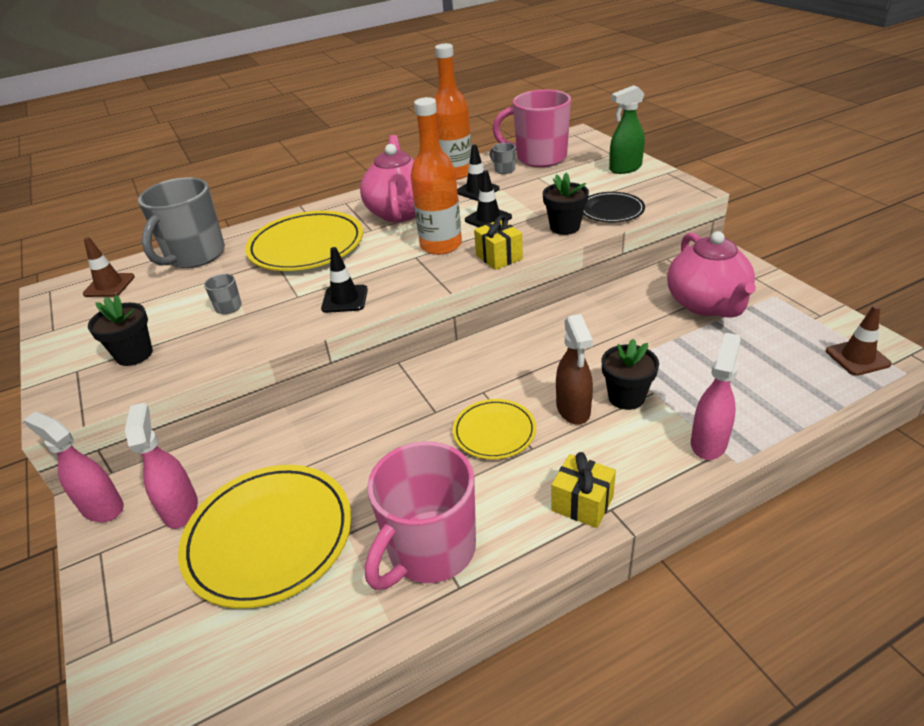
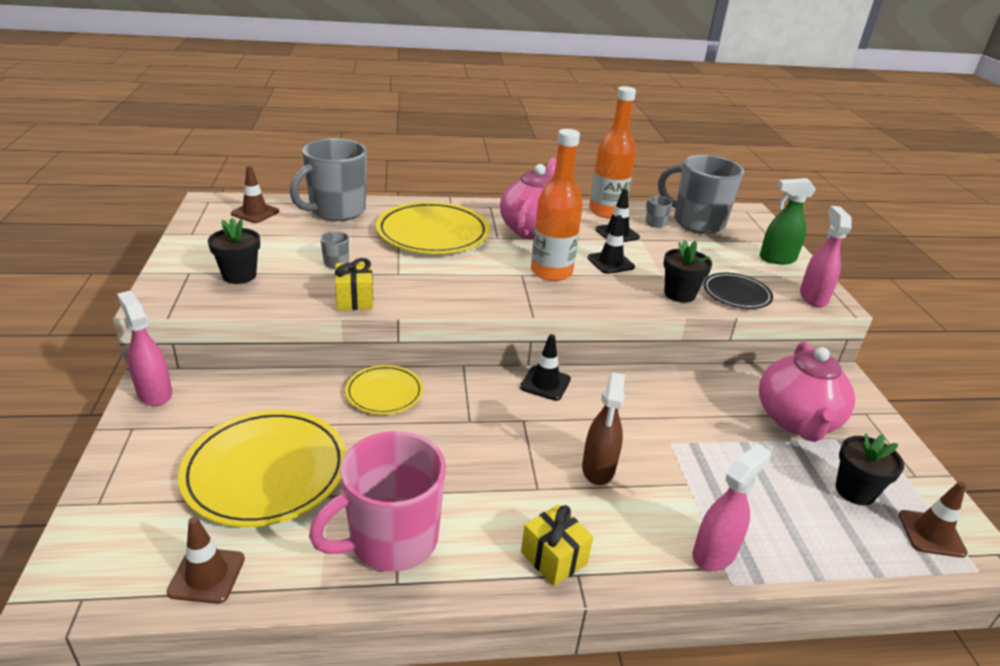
camera: 15 degrees right, 5 degrees down
pink spray bottle [125,403,198,529] -> pink spray bottle moved to [800,206,852,307]
black traffic cone [321,247,368,313] -> black traffic cone moved to [520,334,571,401]
yellow plate [453,399,536,459] -> yellow plate moved to [345,365,423,414]
yellow gift [474,215,523,270] -> yellow gift moved to [335,258,373,310]
pink mug [492,90,571,167] -> grey mug [658,155,744,234]
black flower pot [601,339,659,410] -> black flower pot moved to [835,433,904,505]
none -> brown traffic cone [167,517,245,604]

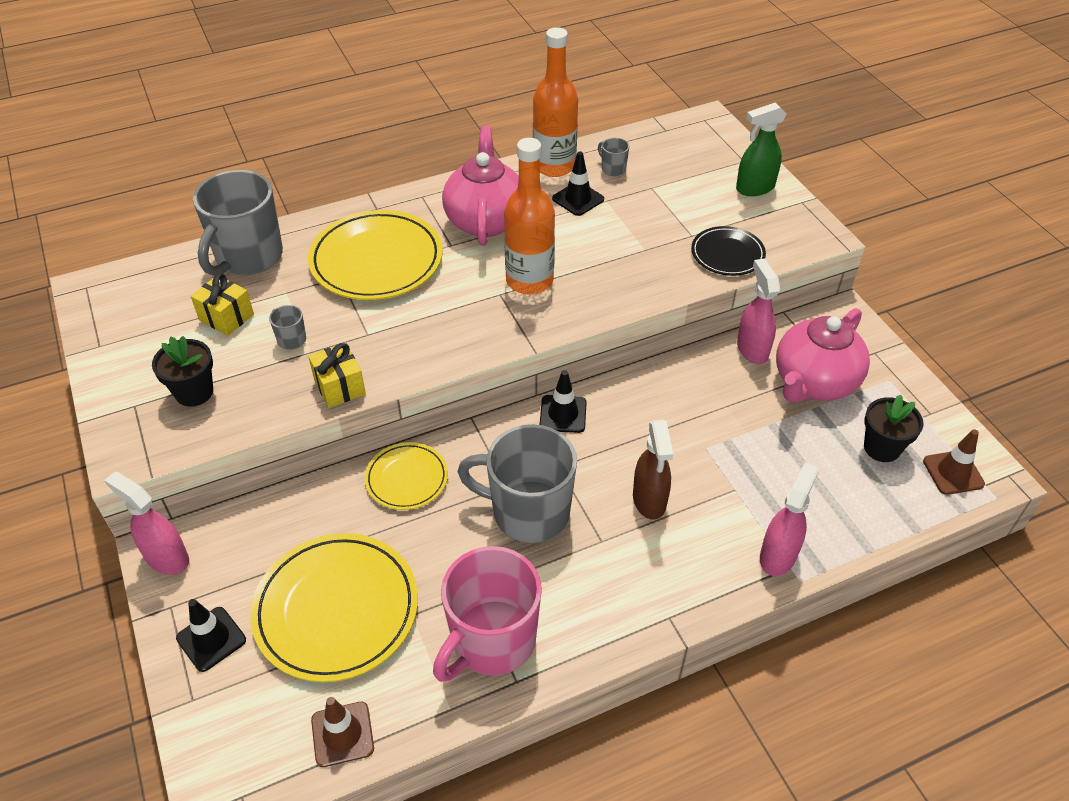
camera: 15 degrees left, 15 degrees up
brown traffic cone [231,166,279,223] -> none
yellow gift [521,504,593,586] -> yellow gift moved to [191,273,254,336]
black traffic cone [588,215,635,274] -> black traffic cone moved to [176,599,246,672]
grey mug [658,155,744,234] -> grey mug moved to [458,424,577,543]
black flower pot [663,240,712,303] -> none
pink teapot [759,341,855,442] -> pink teapot turned 45 degrees clockwise [776,308,870,403]
pink spray bottle [800,206,852,307] -> pink spray bottle moved to [737,259,780,364]

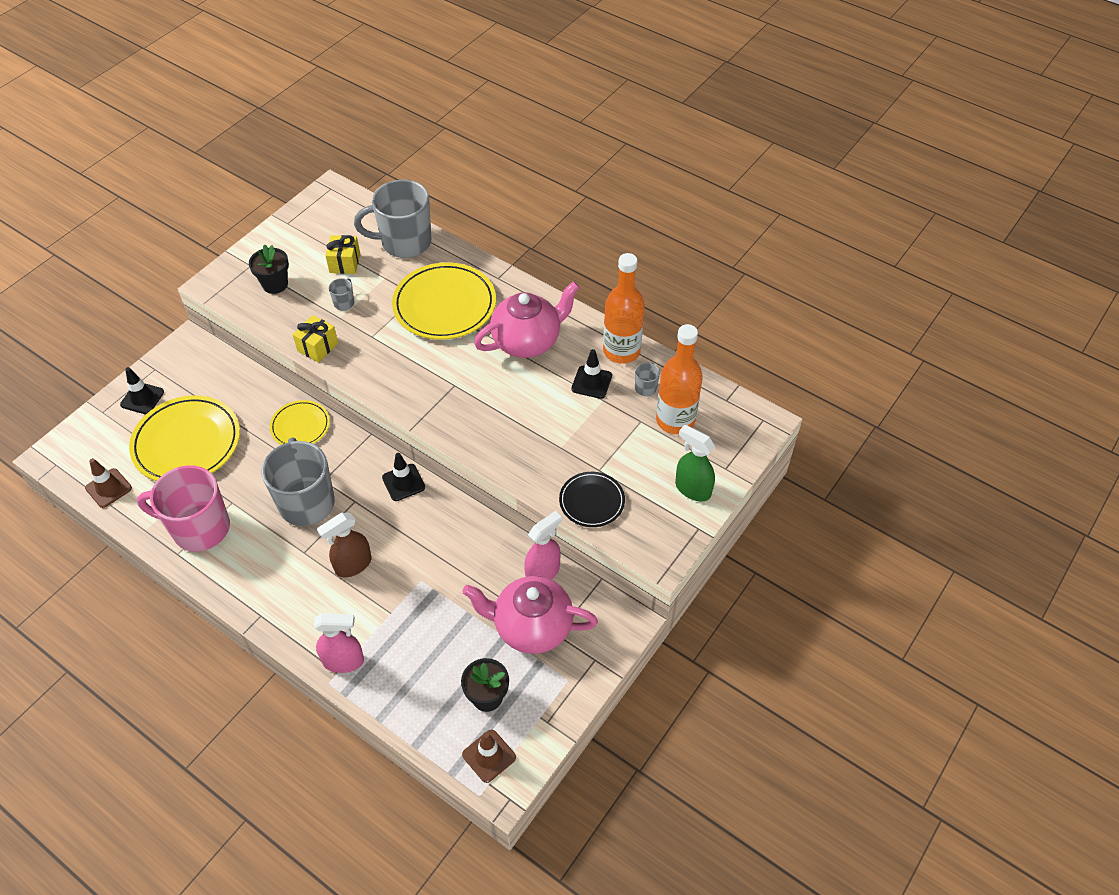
camera: 60 degrees right, 5 degrees up
pink spray bottle [104,472,189,575] -> none
orange bottle [504,138,555,295] -> orange bottle moved to [656,324,703,434]

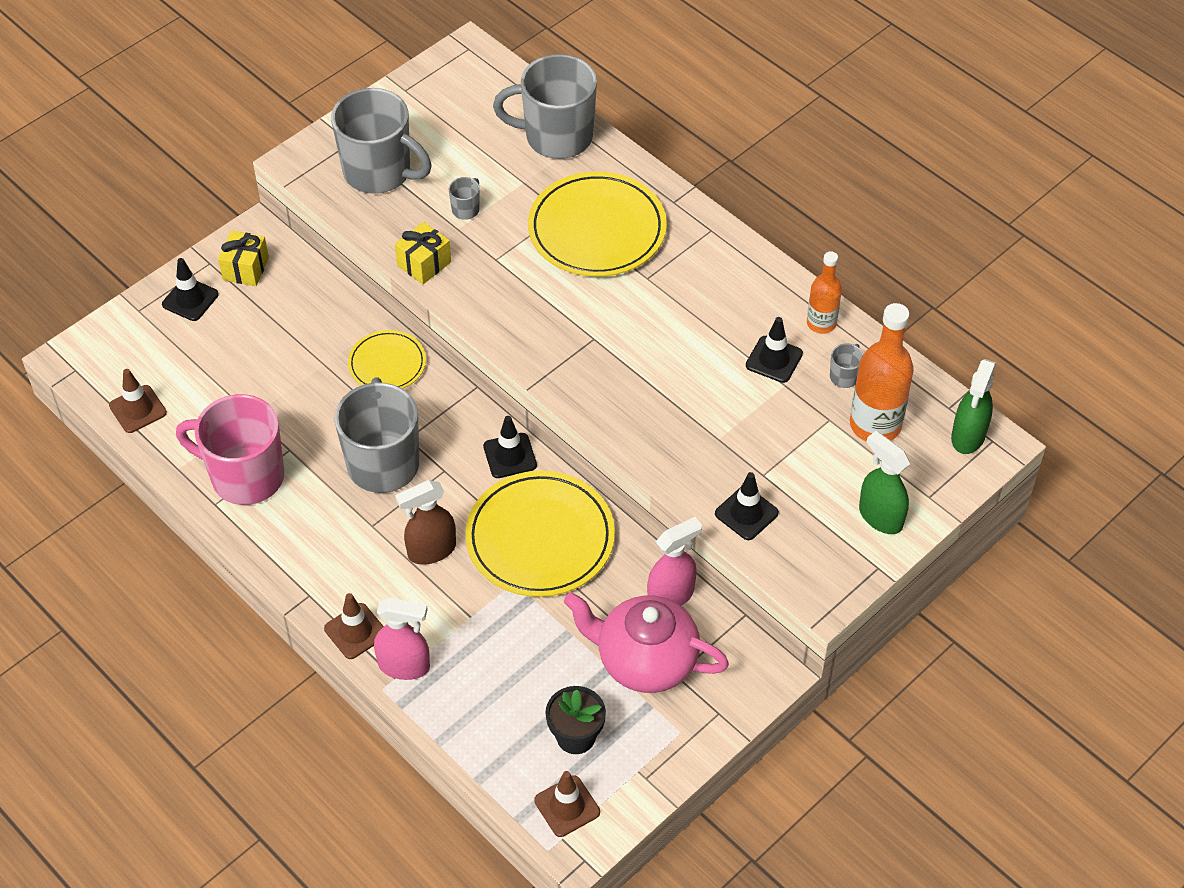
camera: 10 degrees right, 0 degrees up
yellow plate [129,395,240,481] -> yellow plate moved to [465,471,615,597]
black flower pot [249,244,289,294] -> grey mug [331,88,432,194]
yellow gift [325,235,360,274] -> yellow gift moved to [218,231,269,286]
pink teapot [474,281,580,358] -> none
black plate [559,472,625,527] -> black traffic cone [715,472,779,540]
orange bottle [603,253,645,364] -> orange bottle [807,251,842,334], size x0.60
none -> brown traffic cone [324,593,384,659]
none -> green spray bottle [951,359,996,454]

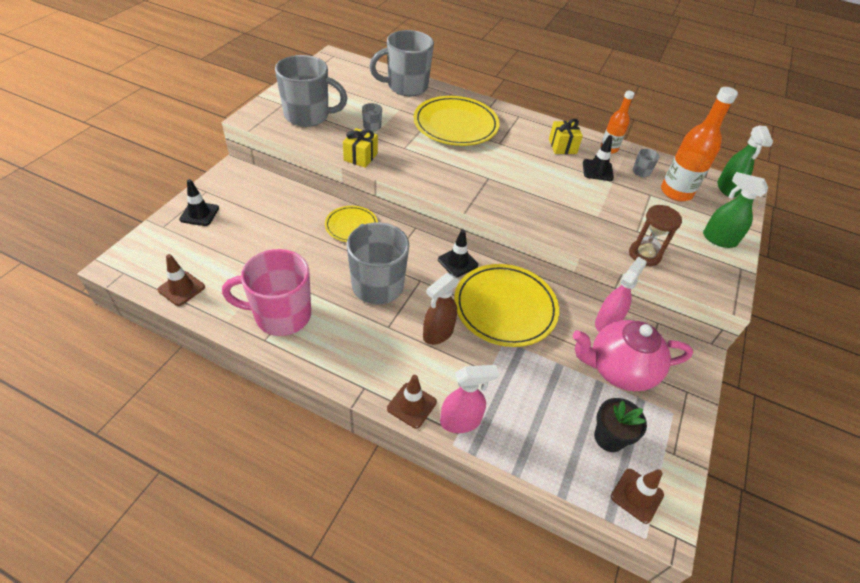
camera: 25 degrees left, 5 degrees down
yellow gift [218,231,269,286] -> yellow gift moved to [549,119,583,154]
black traffic cone [715,472,779,540] -> brown hourglass [629,205,682,266]

